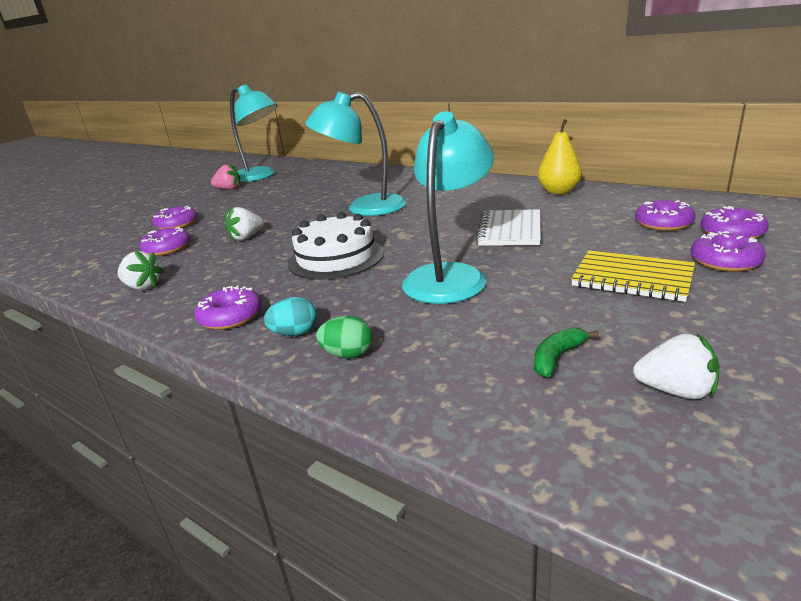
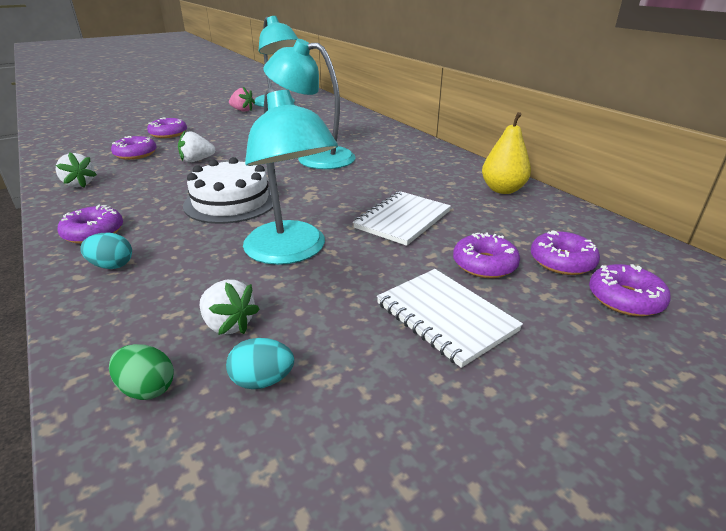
camera: 20 degrees right, 5 degrees up
green egg [316,316,373,358] -> green egg moved to [109,344,174,400]
turquoise lamp [402,111,494,304] -> turquoise lamp turned 105 degrees clockwise [243,88,338,265]
green banana [534,327,599,377] -> turquoise egg [226,338,294,389]
yellow notebook [571,250,695,302] -> white notebook [377,269,523,368]
white strawberry [633,334,719,399] -> white strawberry moved to [200,280,260,335]
purple donut [691,231,766,272] -> purple donut moved to [453,233,520,278]

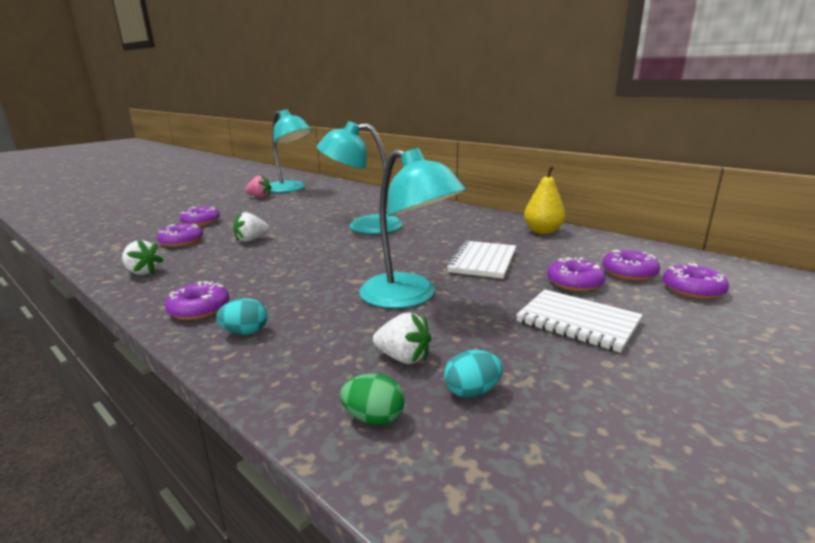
camera: 15 degrees left, 10 degrees down
white cake [183,157,273,224] -> none

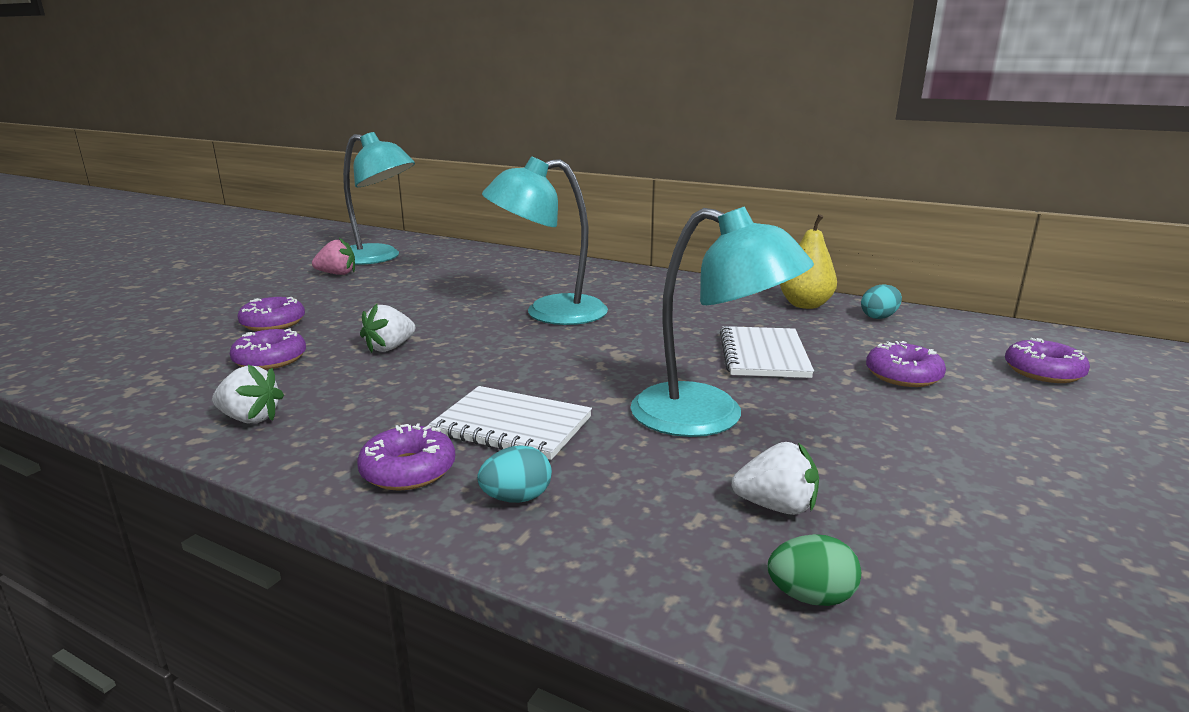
camera: 15 degrees left, 0 degrees up
turquoise egg [444,350,503,398] -> turquoise egg moved to [861,284,902,319]
white notebook [516,289,643,353] -> white notebook moved to [429,386,592,460]
purple donut [602,250,660,281] -> none

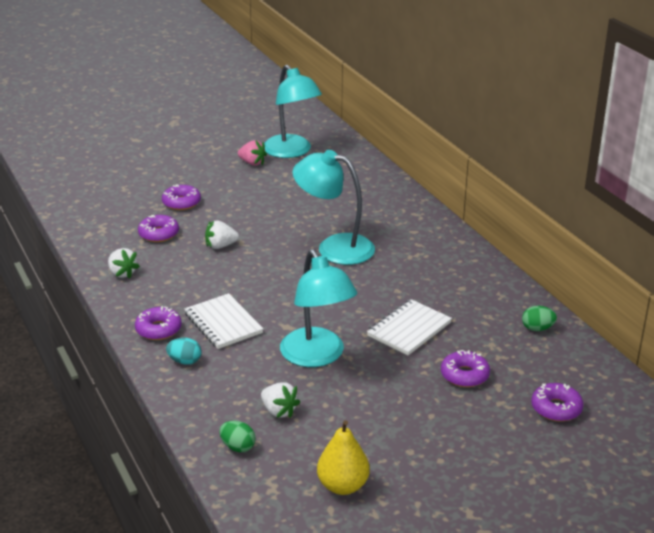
camera: 35 degrees right, 10 degrees up
yellow pear [780,214,837,309] -> yellow pear moved to [317,420,370,495]
turquoise egg [861,284,902,319] -> green egg [522,306,557,331]

